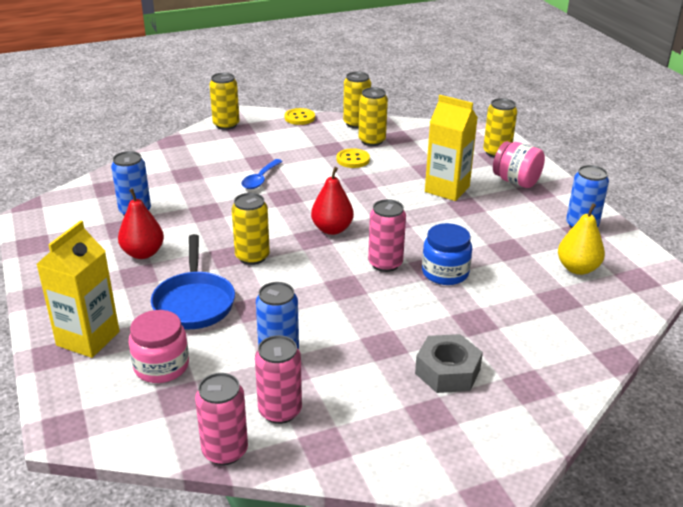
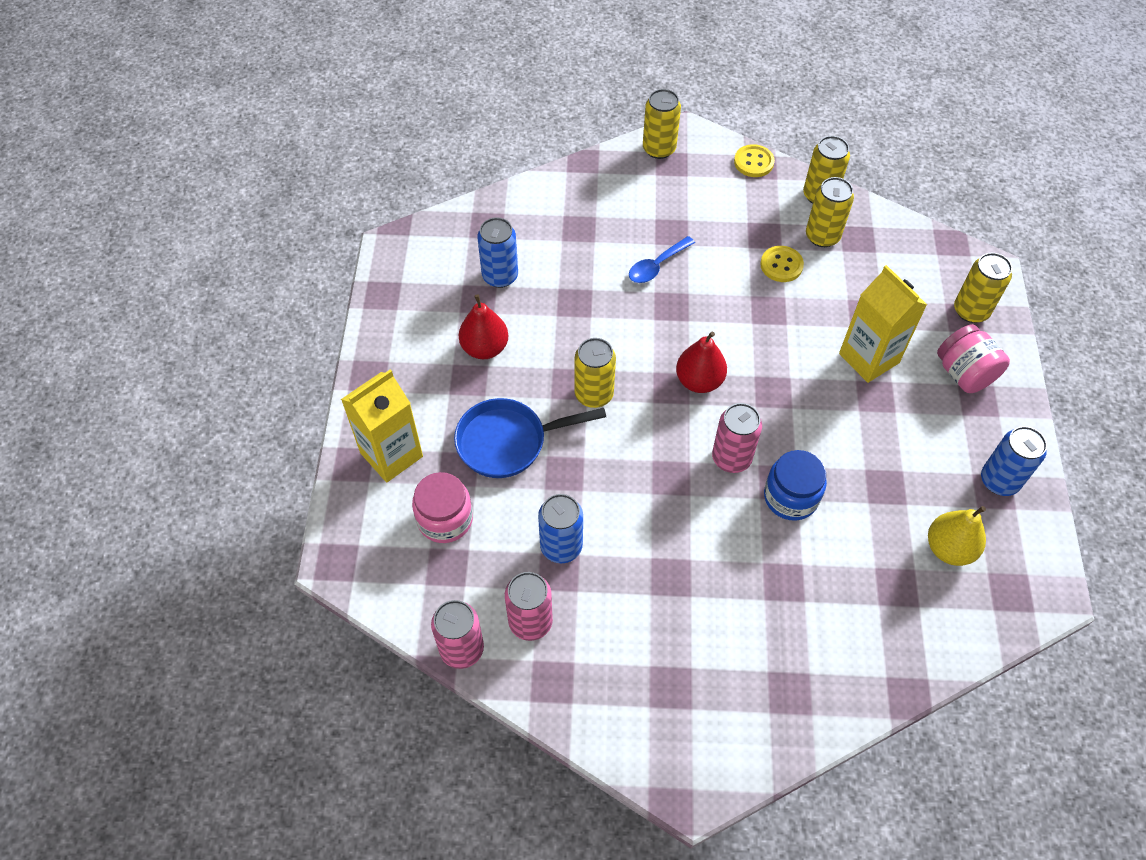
camera: 25 degrees right, 25 degrees up
blue pan [151,234,235,329] -> blue pan turned 60 degrees clockwise [454,398,606,478]
grey nut [415,334,483,393] -> none

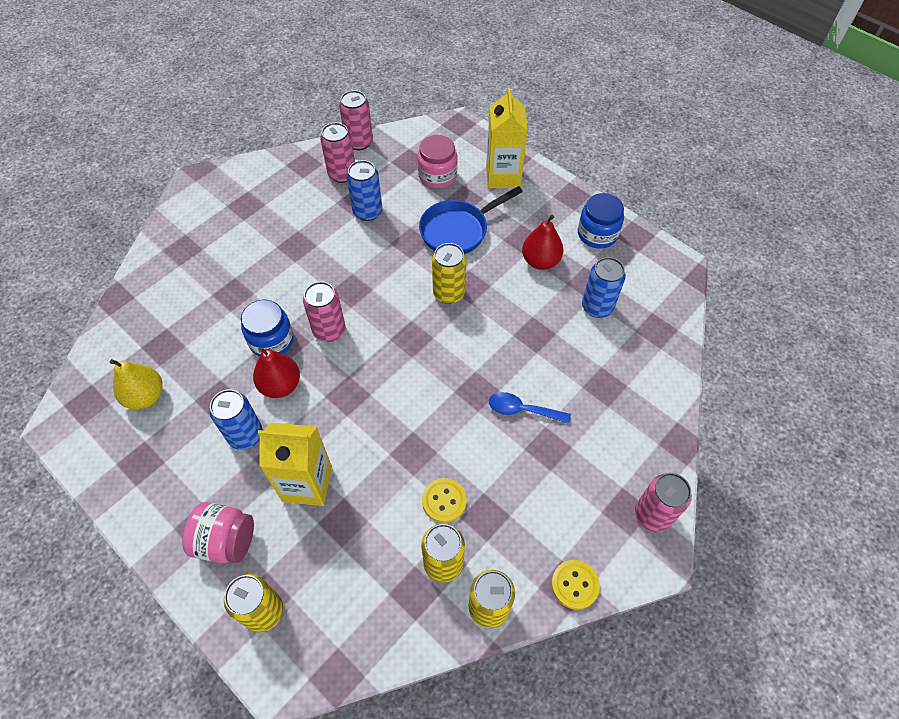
camera: 130 degrees right, 0 degrees up
blue pan [454,398,606,478] -> blue pan turned 150 degrees counterclockwise [419,186,523,254]
blue spoon [629,236,695,283] -> blue spoon turned 75 degrees counterclockwise [489,392,571,424]
yellow can [643,89,681,159] -> pink can [635,473,692,532]
red pear [676,331,727,393] -> red pear moved to [253,347,300,398]
blue can [981,426,1047,496] -> blue can moved to [210,389,263,450]
none -> blue jar [578,193,624,249]

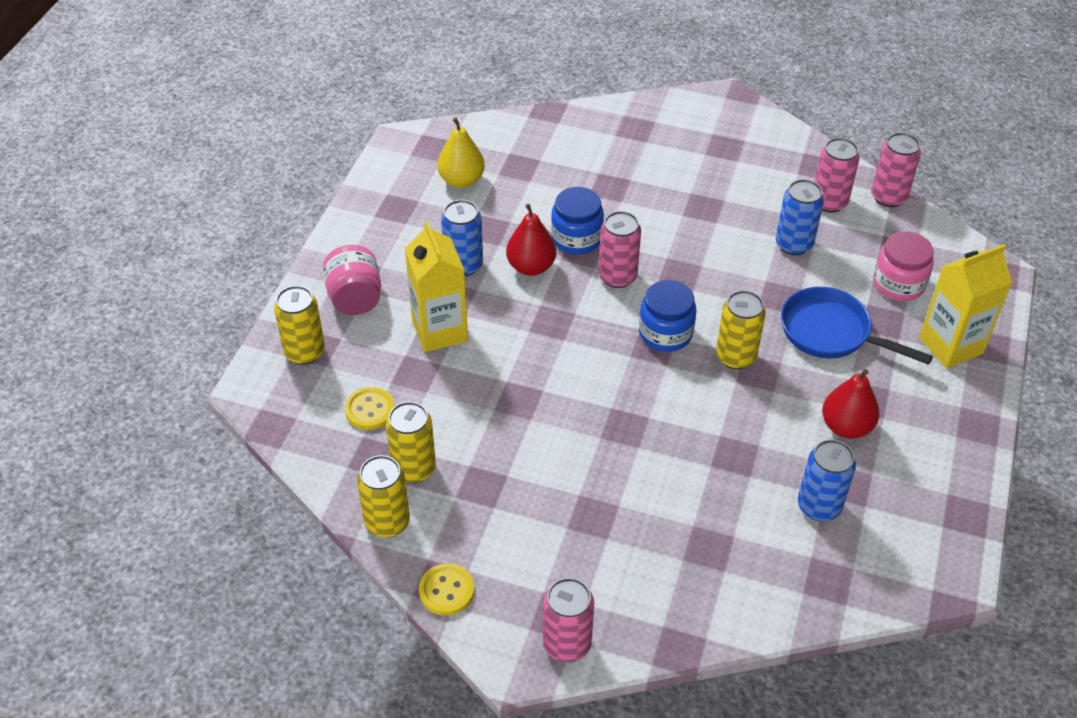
camera: 65 degrees right, 10 degrees down
yellow button [422,478,467,523] -> yellow button moved to [345,387,395,430]
blue spoon [489,392,571,424] -> none
blue jar [578,193,624,249] -> blue jar moved to [639,280,696,352]

